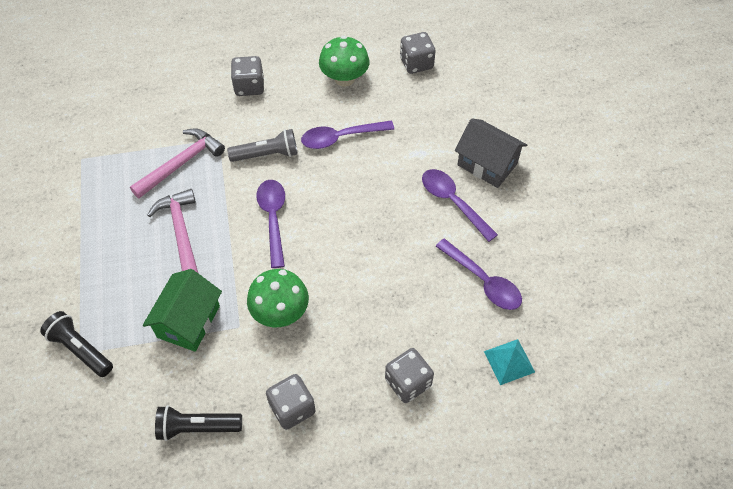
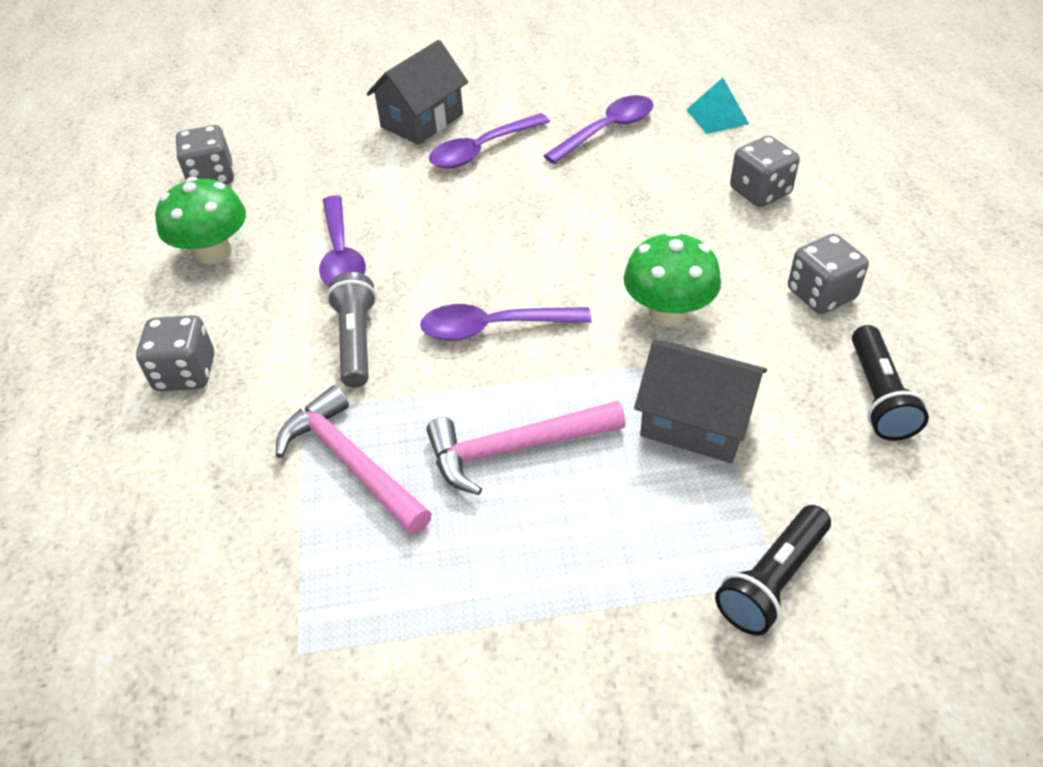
camera: 85 degrees left, 10 degrees down
green house [143,269,222,352] -> grey house [634,340,767,463]

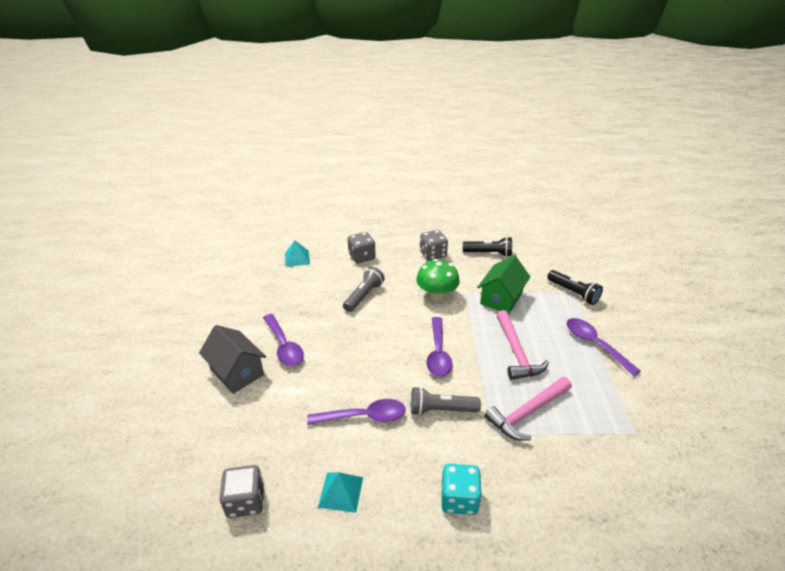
camera: 85 degrees left, 10 degrees down
grey dice [136,315,214,391] -> turquoise dice [441,464,482,515]
green mushroom [155,177,246,264] -> turquoise pyramid [318,472,363,513]
purple spoon [543,95,653,164] -> purple spoon moved to [567,318,641,376]
grey house [634,340,767,463] -> green house [477,255,530,314]
none -> grey flashlight [343,267,385,312]

